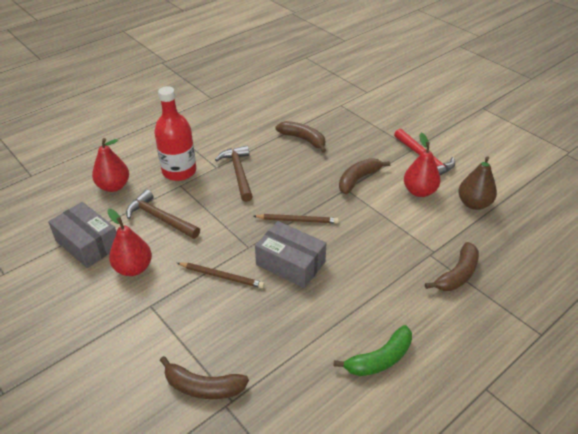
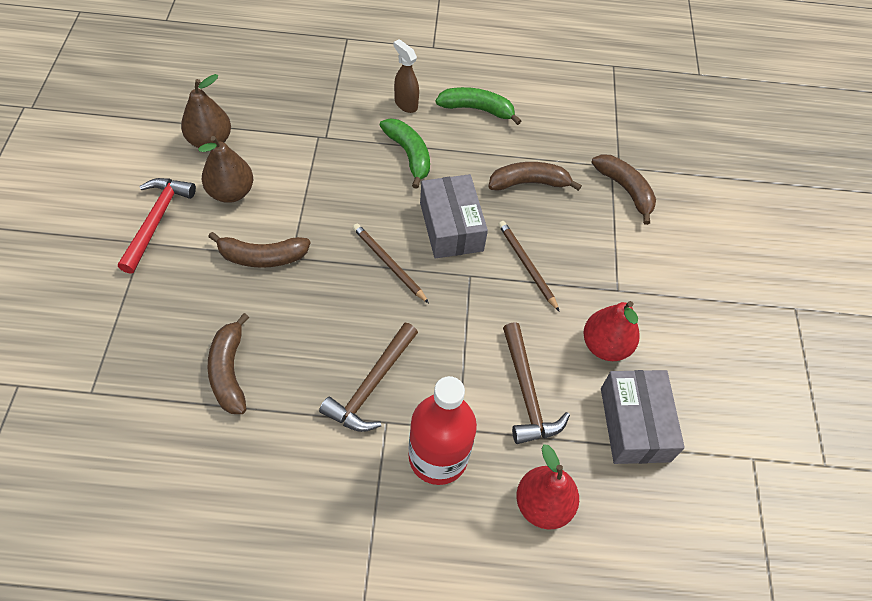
camera: 140 degrees left, 15 degrees up
red pear [404,133,441,197] -> brown pear [198,136,253,203]
brown banana [425,242,479,291] -> brown banana moved to [488,162,582,191]
none -> green banana [379,118,430,189]
none -> brown spray bottle [393,39,419,113]

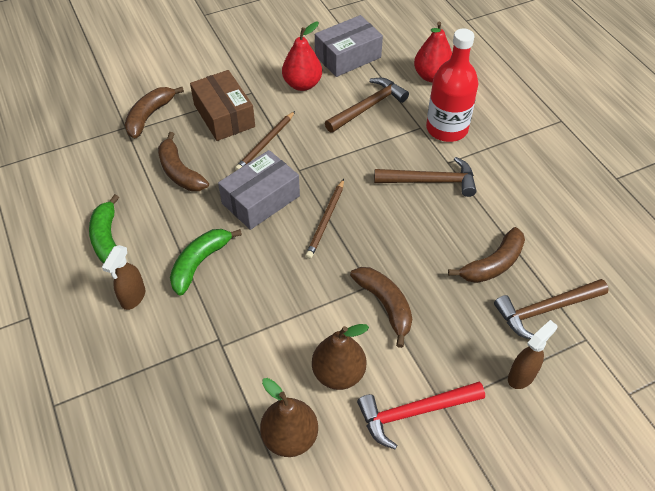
camera: 115 degrees left, 5 degrees down
none -> brown box [190,70,255,141]
none -> brown hammer [494,279,609,339]
none -> brown spray bottle [508,320,557,389]

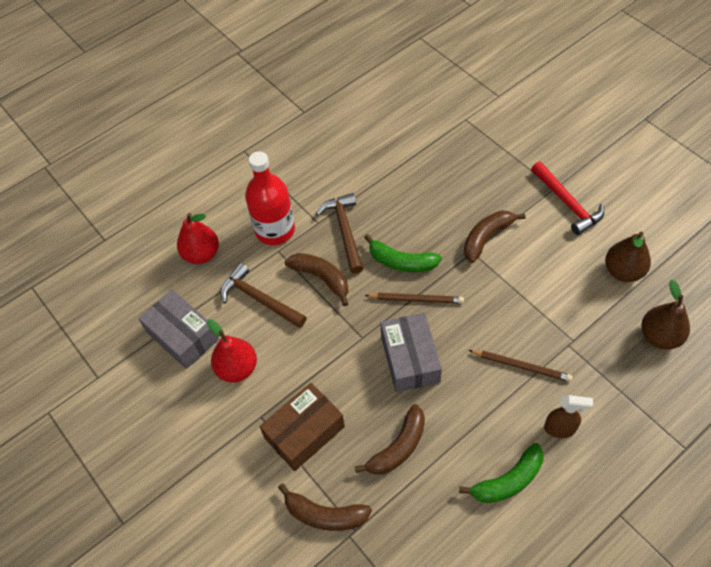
camera: 100 degrees left, 5 degrees up
green banana [170,229,242,296] -> green banana moved to [364,234,442,272]
grey box [218,150,300,230] -> grey box turned 45 degrees clockwise [380,313,442,392]
brown pencil [235,111,295,171] -> brown pencil moved to [468,350,572,382]
brown pear [312,324,369,390] -> brown pear moved to [641,280,690,350]
brown banana [448,227,525,283] -> brown banana moved to [285,253,348,306]
brown hammer [494,279,609,339] -> none
brown spray bottle [508,320,557,389] -> none

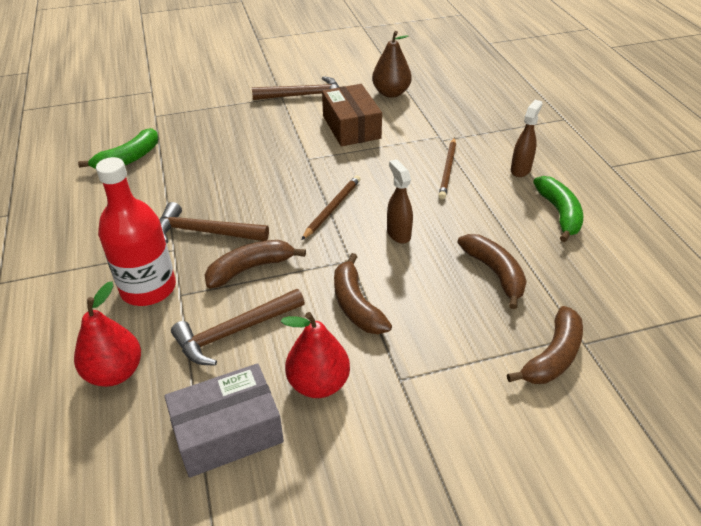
camera: 70 degrees left, 15 degrees down
brown box [260,383,345,471] -> brown box moved to [322,84,382,147]
green banana [364,234,442,272] -> green banana moved to [78,128,158,169]
grey box [380,313,442,392] -> brown spray bottle [387,159,413,244]
brown banana [464,211,526,263] -> brown banana moved to [334,253,392,334]
brown pencil [468,350,572,382] -> brown pencil turned 150 degrees clockwise [439,137,456,199]
red hammer [531,161,604,235] -> brown hammer [252,76,339,100]
brown pear [641,280,690,350] -> none

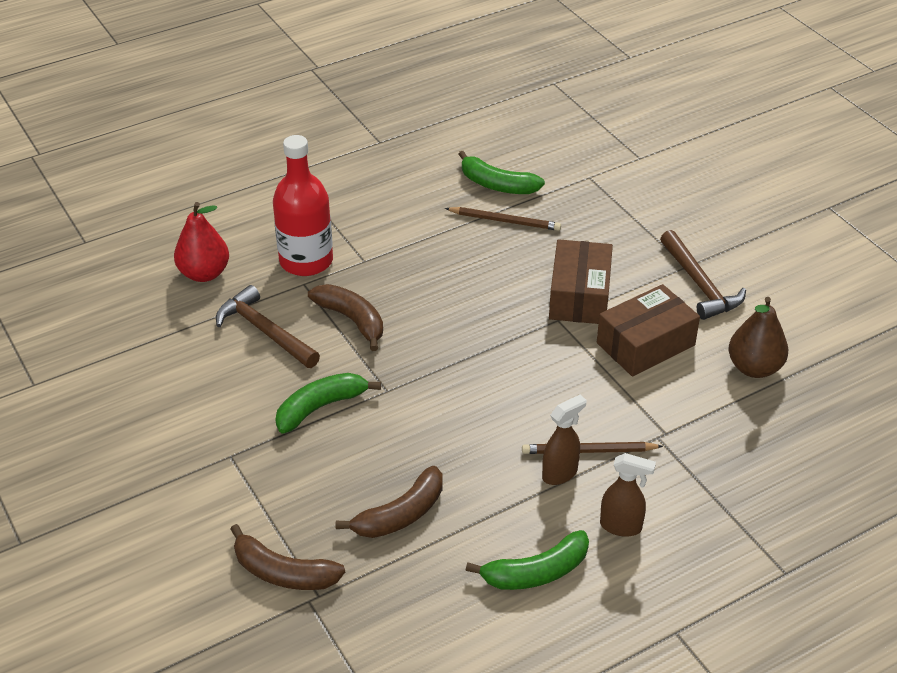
camera: 75 degrees right, 0 degrees up
brown hammer [160,202,269,243] -> none
grey box [164,363,284,478] -> none
red pear [281,312,350,398] -> none
brown pencil [301,175,360,240] -> brown pencil moved to [445,207,561,231]
brown banana [334,253,392,334] -> green banana [275,373,381,433]
brown spray bottle [387,159,413,244] -> brown spray bottle moved to [542,395,587,485]
none -> brown box [549,239,613,324]

